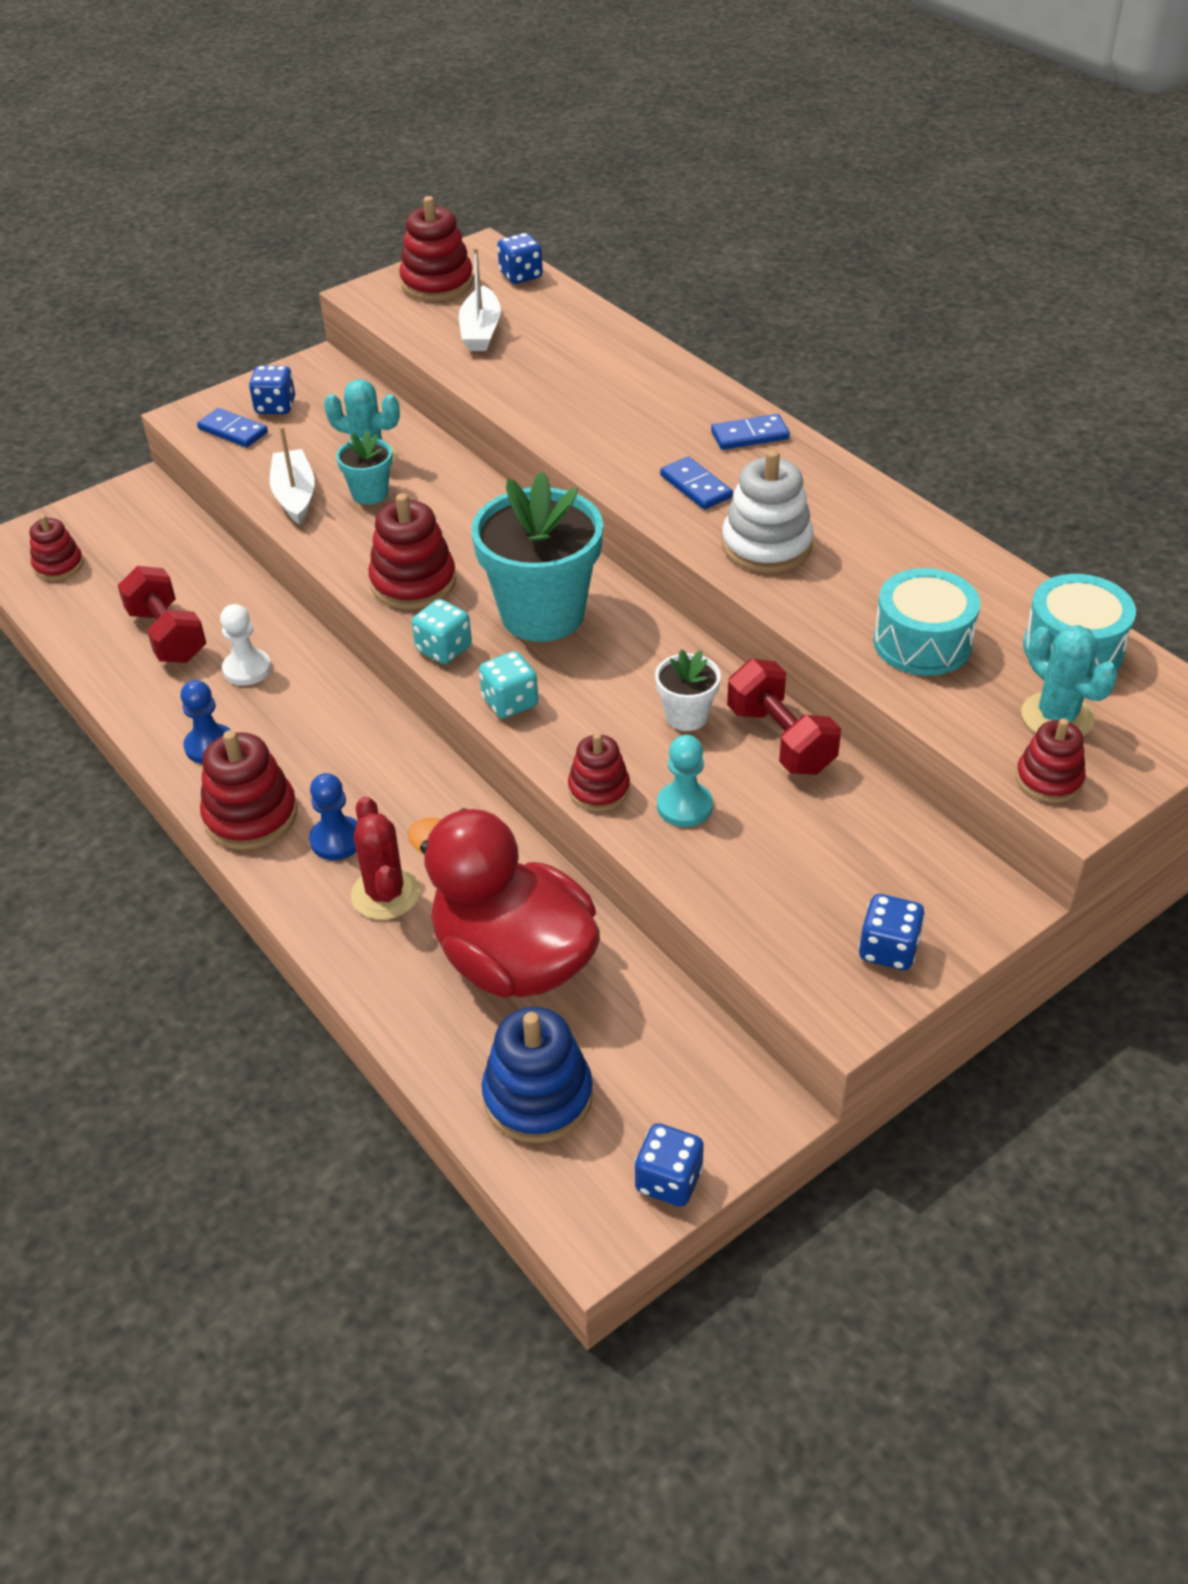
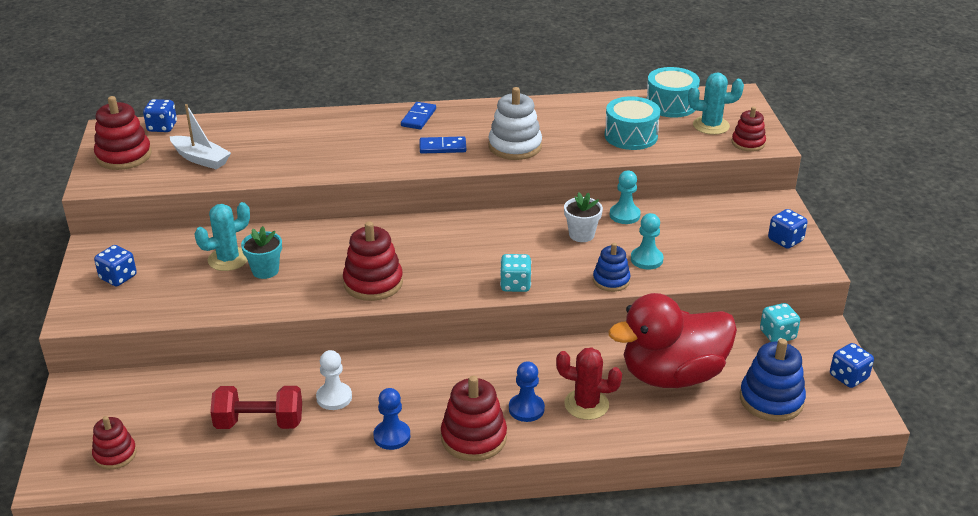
camera: 60 degrees left, 10 degrees down
blue domino [197,408,268,448] -> none
white boat [270,426,315,525] -> none
turquoise dice [412,599,472,664] -> turquoise dice moved to [760,303,800,342]
turquoise flower pot [471,472,603,642] -> none
red stacking toy [568,733,630,811] -> blue stacking toy [593,243,630,292]
red dumbbell [727,659,841,775] -> turquoise pawn [610,171,641,224]

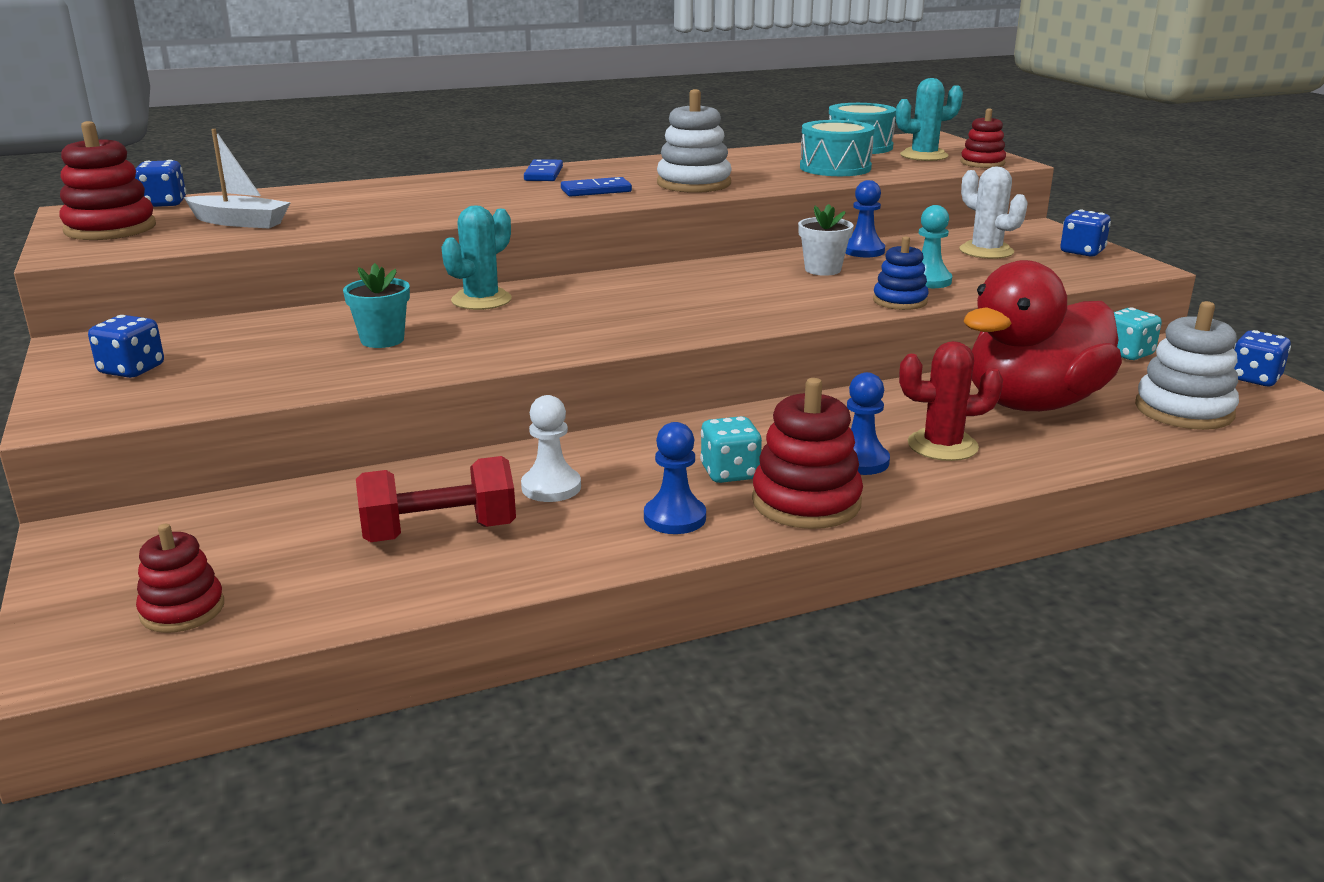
camera: 15 degrees left, 10 degrees down
turquoise cactus [194,202,250,271] -> turquoise cactus moved to [441,205,512,310]
red stacking toy [343,221,403,301] -> none
turquoise dice [500,254,532,292] -> turquoise dice moved to [700,416,762,483]
turquoise pawn [610,171,641,224] -> blue pawn [845,180,885,257]
blue stacking toy [740,339,806,422] -> white stacking toy [1135,301,1239,430]
none -> white cactus [959,167,1028,259]

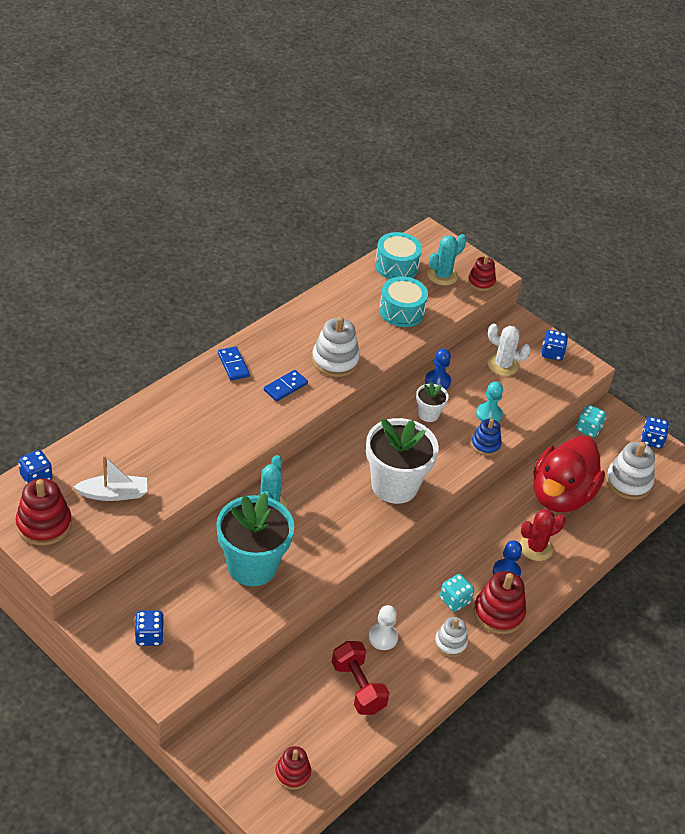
camera: 30 degrees left, 20 degrees up
turquoise flower pot [343,263,410,348] -> turquoise flower pot [216,493,294,586], size x2.10
red dumbbell [356,456,516,542] -> red dumbbell turned 75 degrees counterclockwise [332,641,390,715]
blue pawn [644,422,706,534] -> white stacking toy [435,617,468,657]
none -> white flower pot [366,418,439,504]

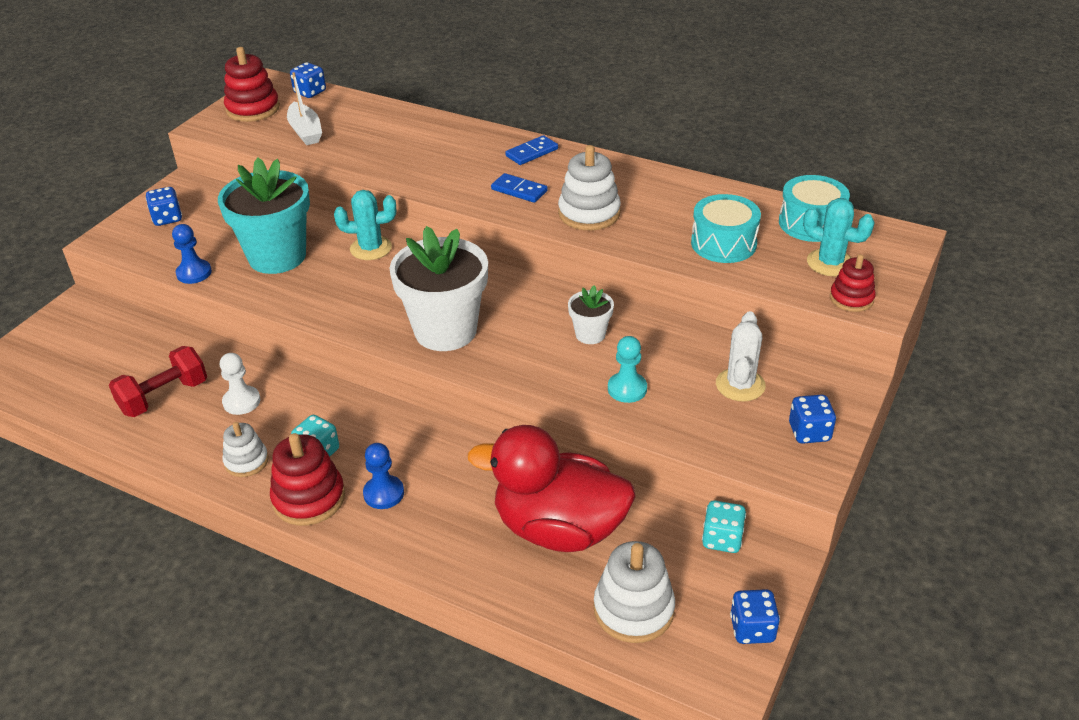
camera: 80 degrees right, 5 degrees down
red stacking toy [275,746,311,790] -> none
blue pawn [425,348,451,390] -> blue pawn moved to [172,224,212,284]
blue stacking toy [471,419,502,456] -> none
red cactus [520,509,566,561] -> none

